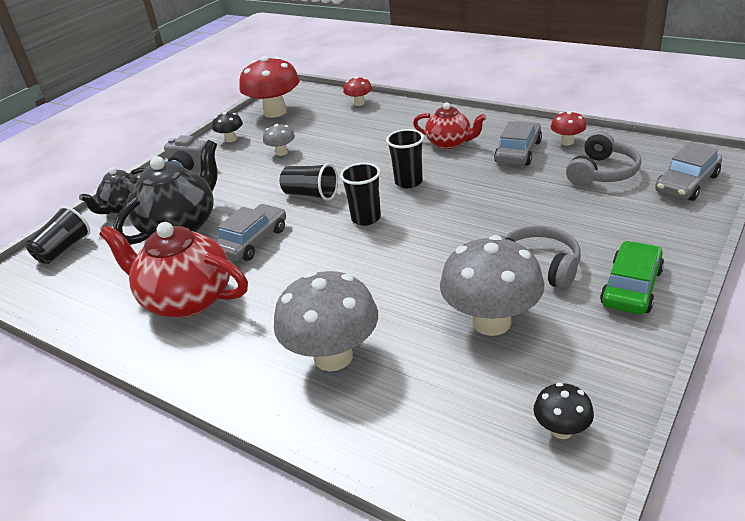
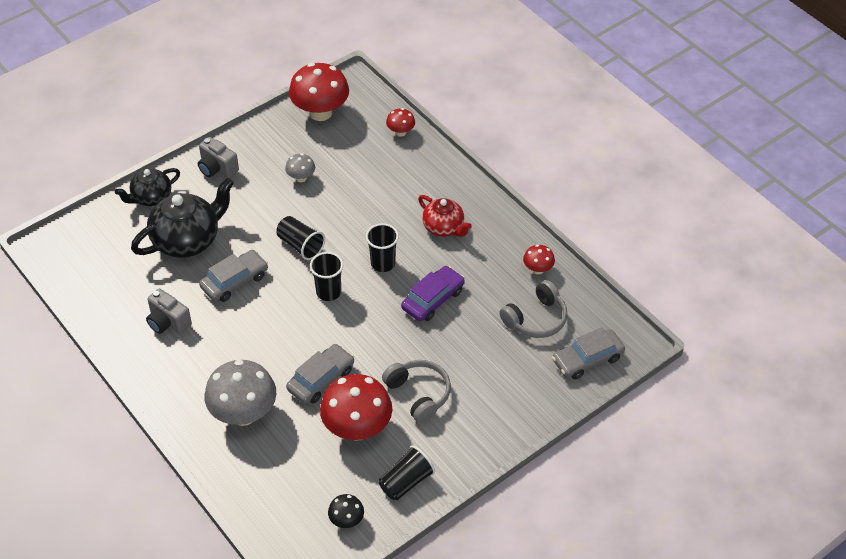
camera: 15 degrees right, 15 degrees up
black cup [26,206,90,264] -> black cup moved to [379,445,435,500]
red teapot [99,222,248,318] -> grey camera [146,289,192,334]
black mushroom [212,112,243,142] -> none
grey mushroom [440,235,545,336] -> red mushroom [320,374,392,441]
grey car [494,121,542,166] -> grey car moved to [286,344,354,404]
green car [600,241,664,314] -> none
none -> purple car [401,266,465,322]

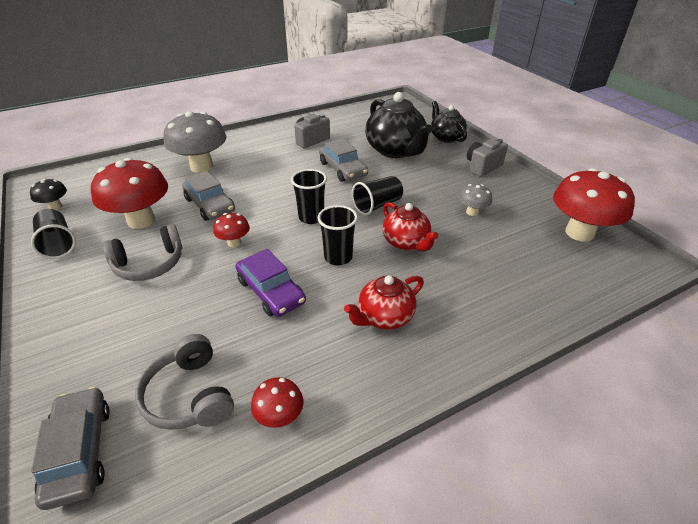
camera: 100 degrees right, 10 degrees down
red mushroom [386,108,415,137] -> red mushroom moved to [213,213,250,247]
none -> red teapot [383,202,438,251]

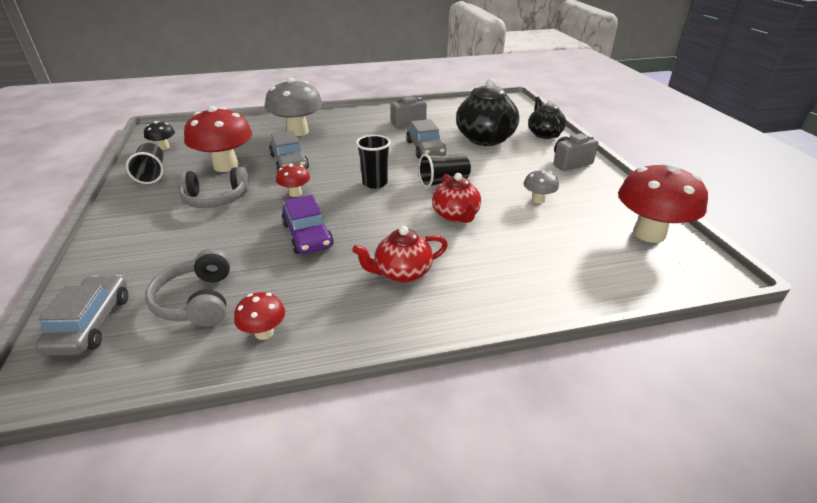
camera: 15 degrees right, 5 degrees down
black cup [318,205,358,266] -> none

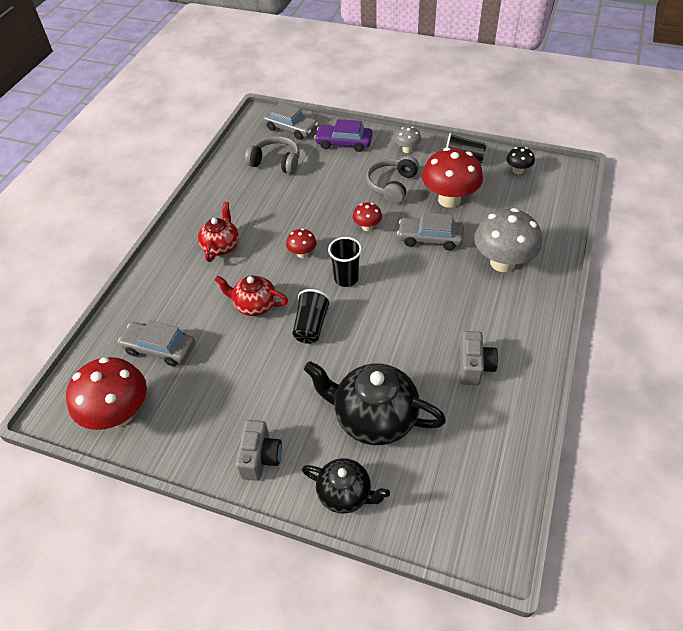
camera: 125 degrees right, 15 degrees up
red mushroom [234,292,285,340] -> red mushroom moved to [286,228,317,258]
purple car [282,195,334,254] -> purple car moved to [314,119,373,152]
grey car [406,119,446,159] -> grey car moved to [118,320,195,366]
grey mushroom [524,169,559,204] -> grey mushroom moved to [395,127,421,153]

